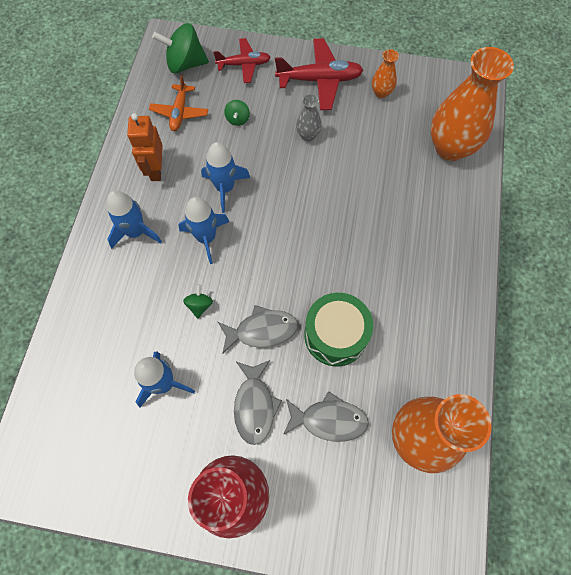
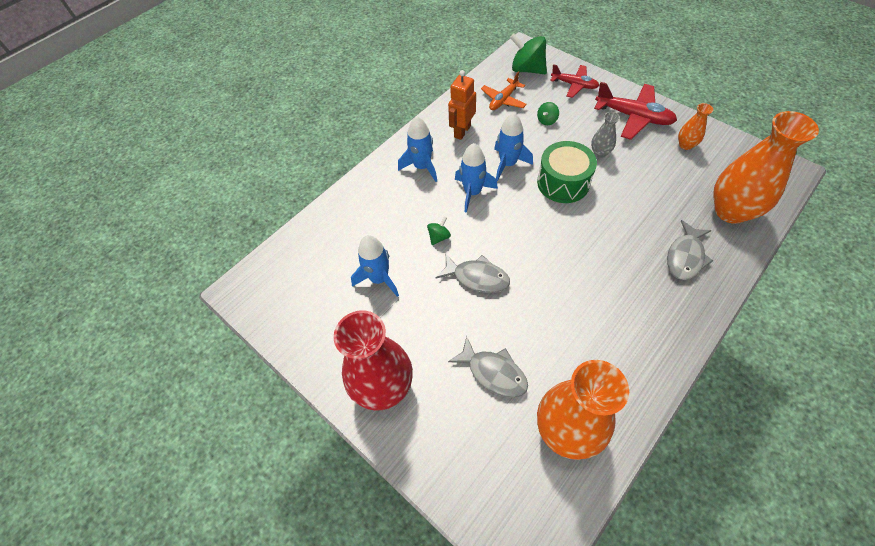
camera: 35 degrees right, 10 degrees down
grey fish [234,360,282,445] -> grey fish moved to [667,220,713,280]
green drum [304,293,373,367] -> green drum moved to [537,141,597,203]

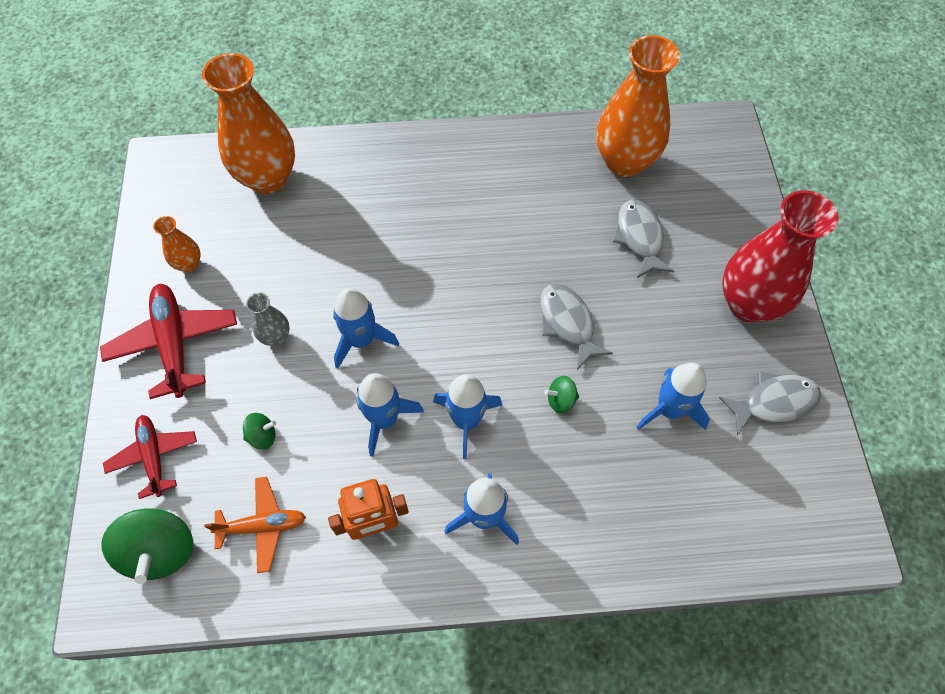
camera: 140 degrees left, 5 degrees up
green drum [537,141,597,203] -> blue rocket [333,288,399,369]
grey fish [667,220,713,280] -> grey fish moved to [719,372,821,436]

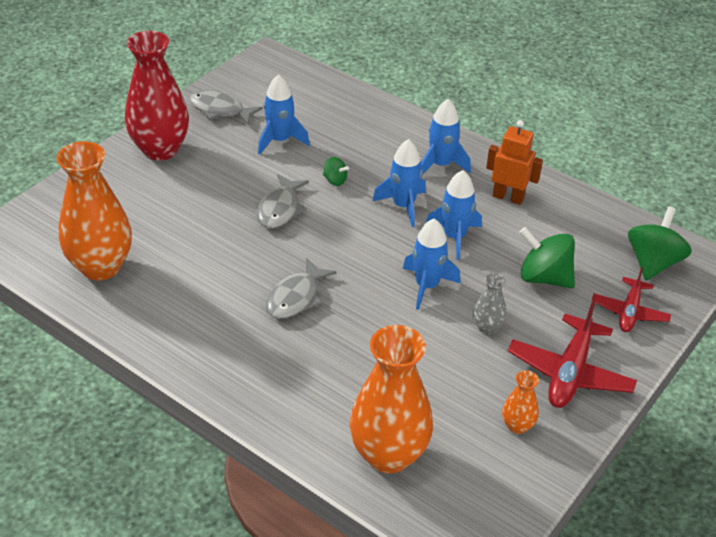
camera: 140 degrees left, 20 degrees down
orange plane [204,477,306,573] -> none
green spinning top [243,413,276,449] -> green spinning top [519,227,575,288], size x2.02
grey fish [613,200,675,279] -> grey fish moved to [266,258,336,319]

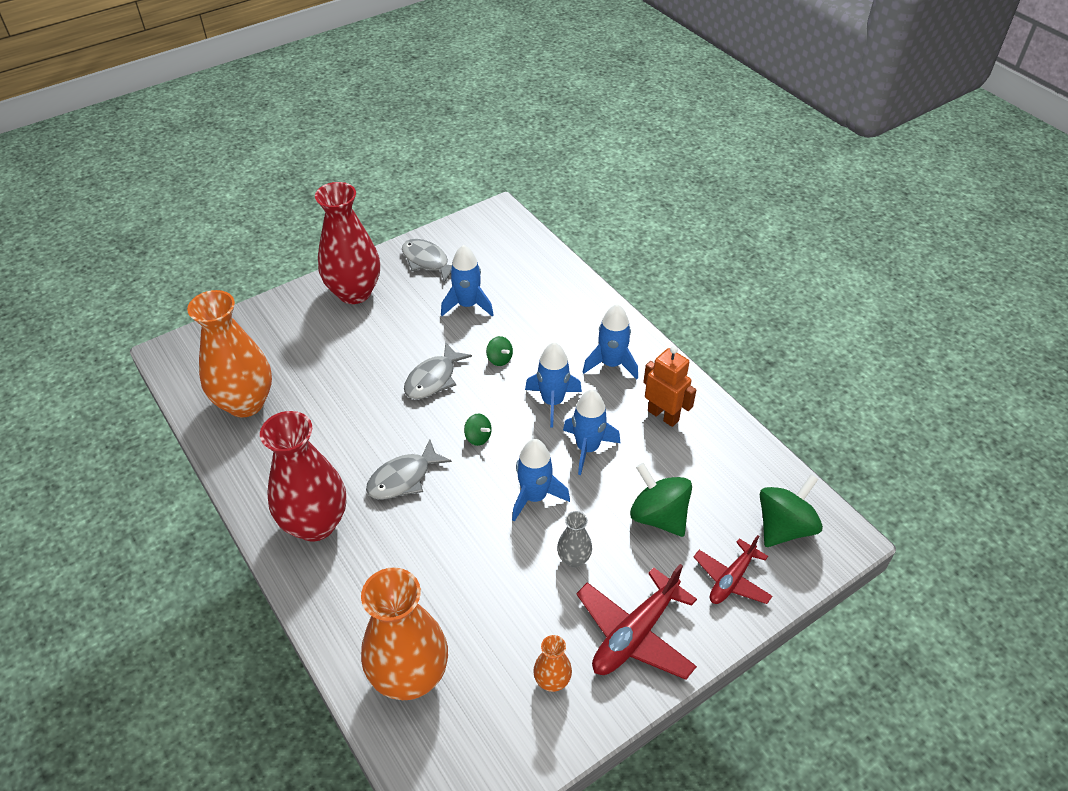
camera: 20 degrees right, 5 degrees up
none -> red vase [260,411,346,541]
none -> green spinning top [464,414,492,446]

